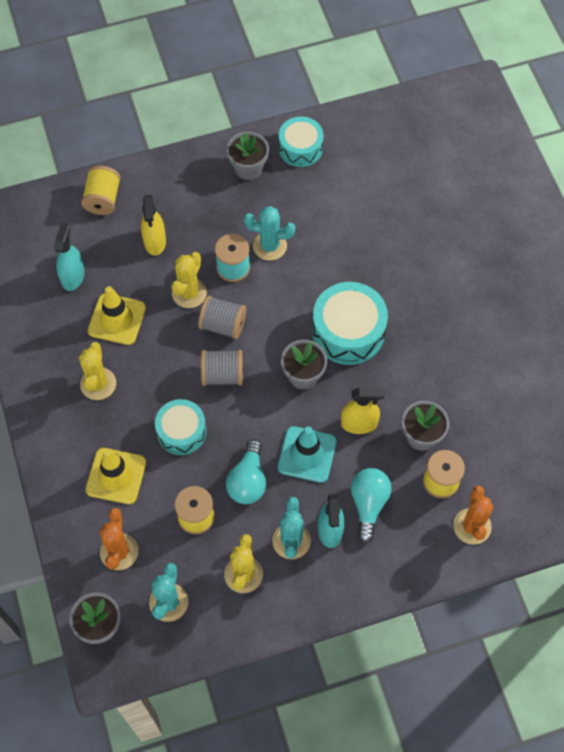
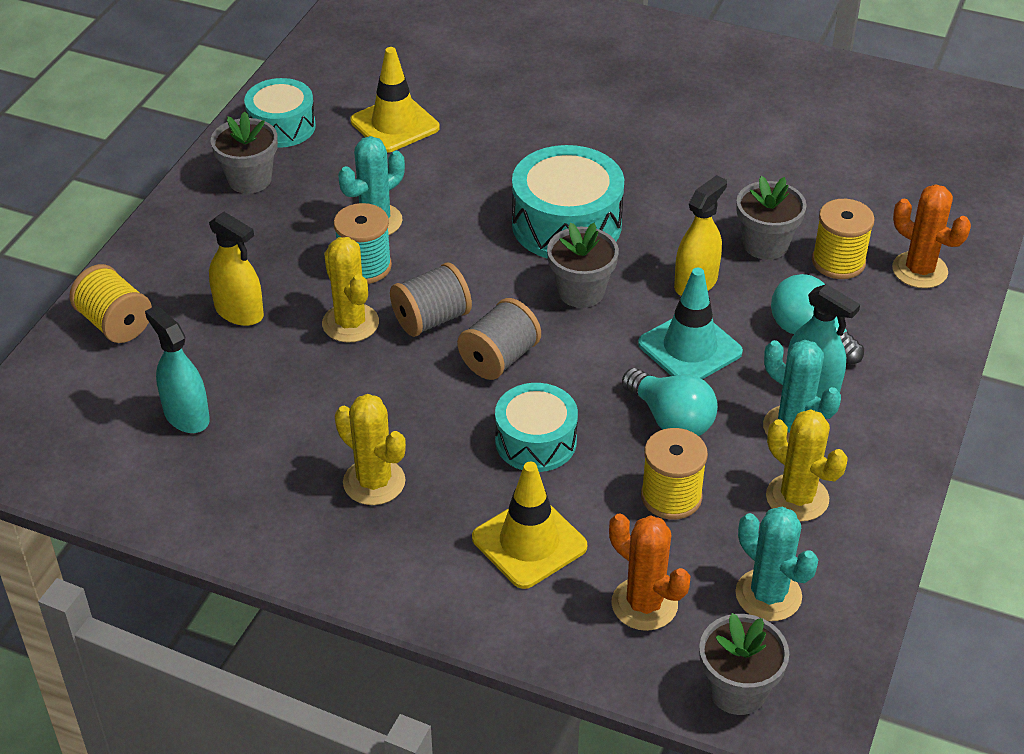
camera: 50 degrees left, 20 degrees down
yellow traffic cone [88,286,146,345] -> yellow traffic cone moved to [350,47,440,153]

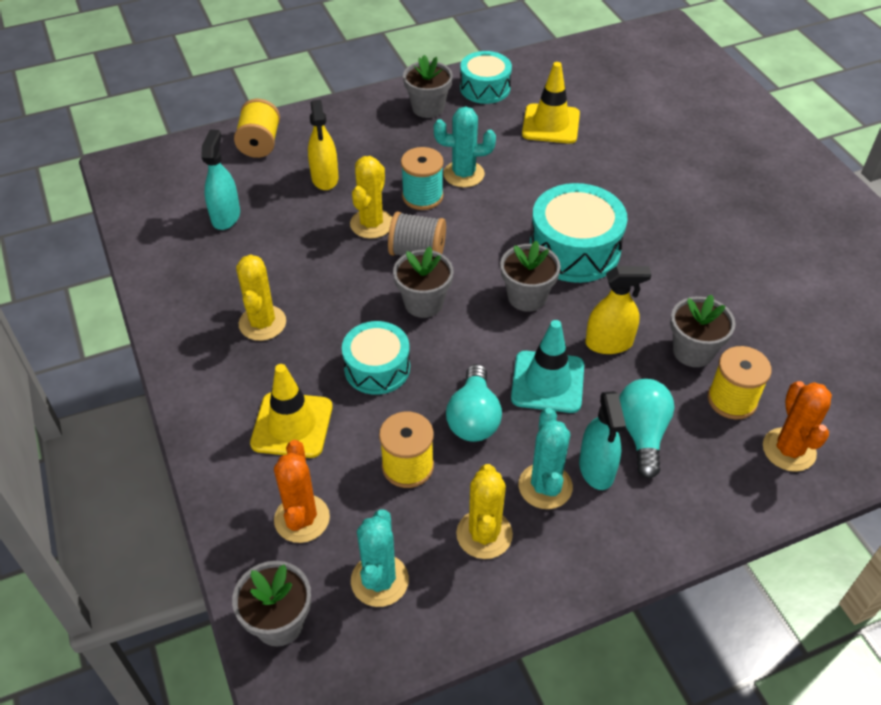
camera: 45 degrees right, 5 degrees up
grey spool [457,298,541,380] -> grey flower pot [393,247,453,318]

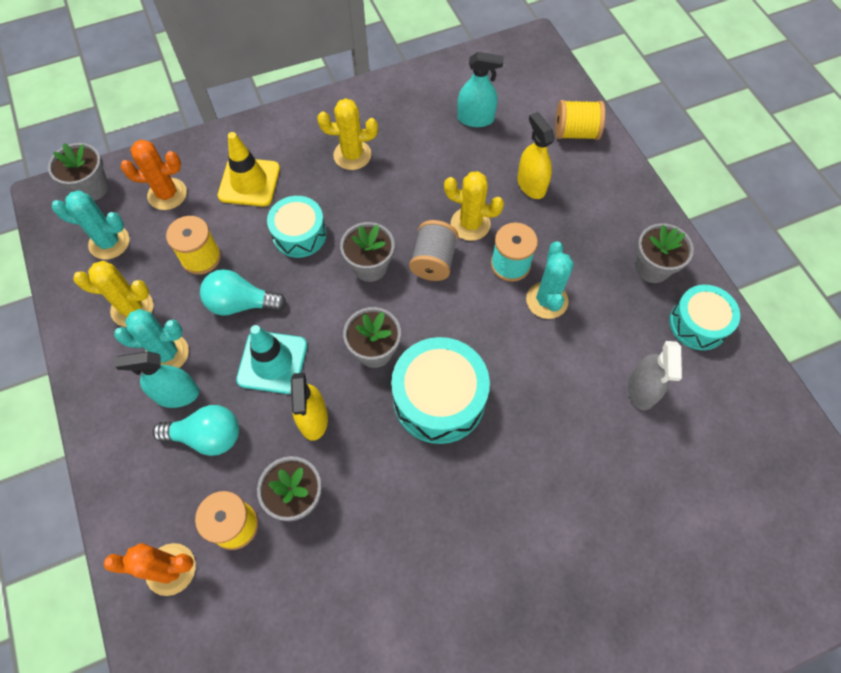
camera: 90 degrees right, 15 degrees up
yellow spray bottle [308,100,339,190] -> yellow spray bottle turned 75 degrees clockwise [517,112,554,199]
yellow traffic cone [522,62,580,144] -> grey spray bottle [628,341,682,410]

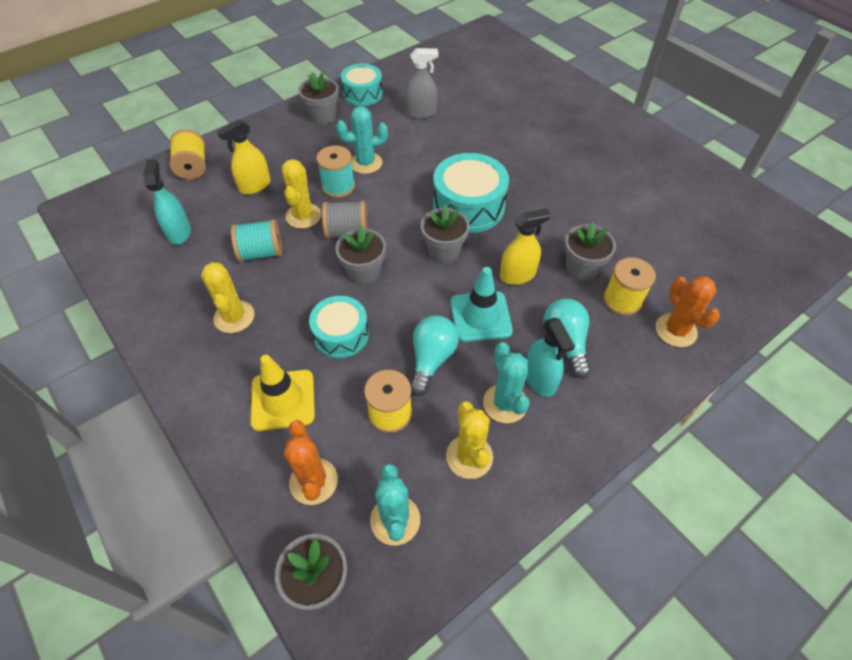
camera: 105 degrees left, 10 degrees down
turquoise light bulb [200,269,287,316] -> turquoise light bulb turned 150 degrees counterclockwise [410,315,459,396]
none -> turquoise spool [231,219,282,262]

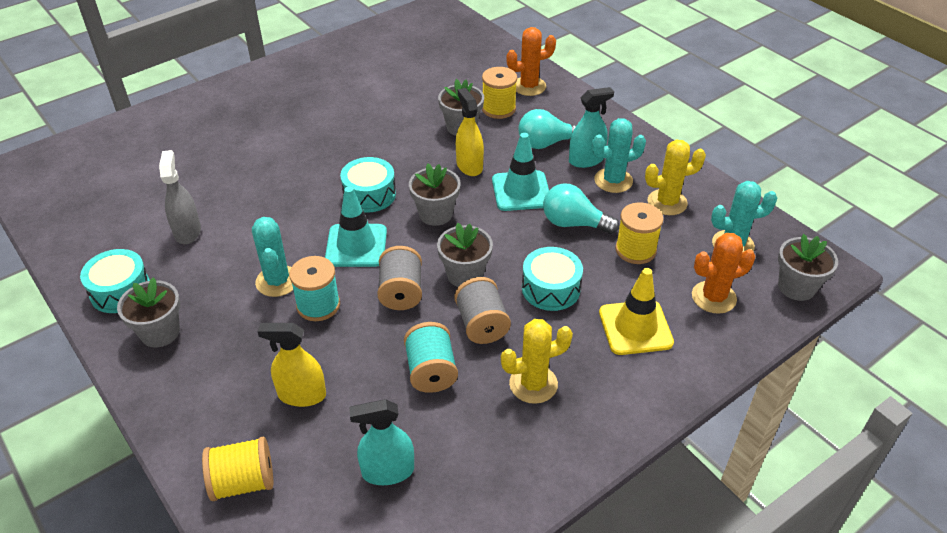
camera: 90 degrees left, 10 degrees down
yellow spray bottle [217,120,271,195] -> yellow spray bottle turned 135 degrees clockwise [257,323,326,407]
yellow cactus [281,159,321,229] -> none
turquoise drum [433,153,509,233] -> turquoise drum [340,157,396,212], size x0.65
none -> turquoise traffic cone [325,186,387,267]
none -> grey spool [454,277,511,344]

